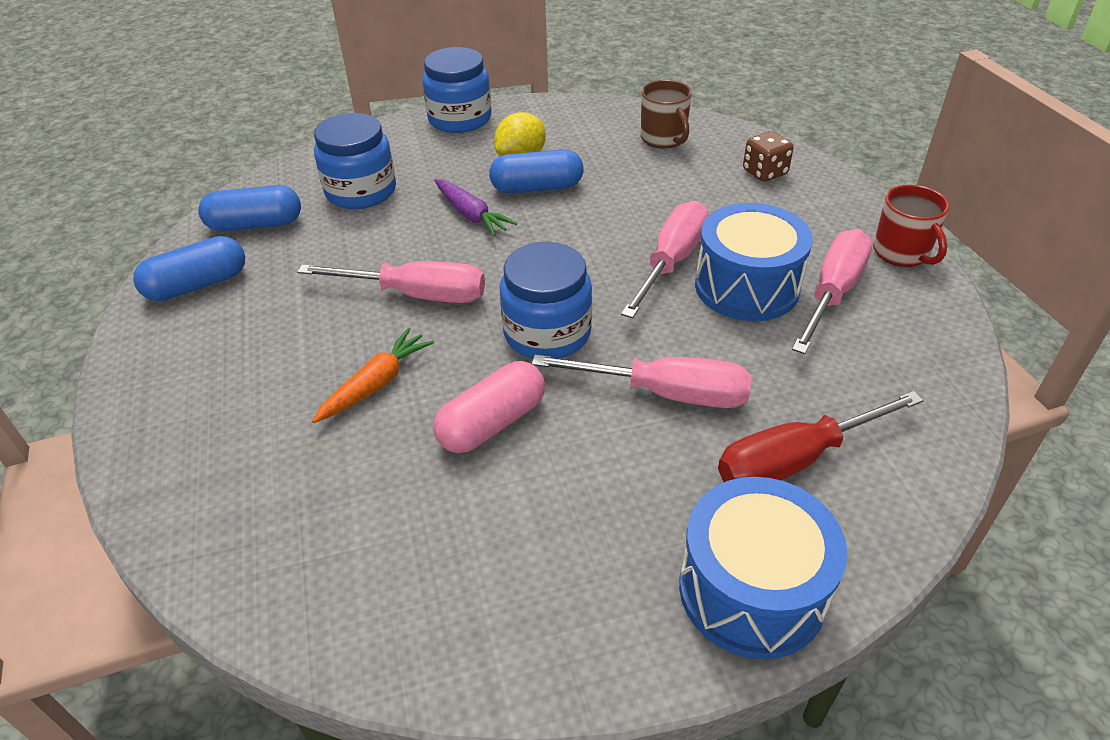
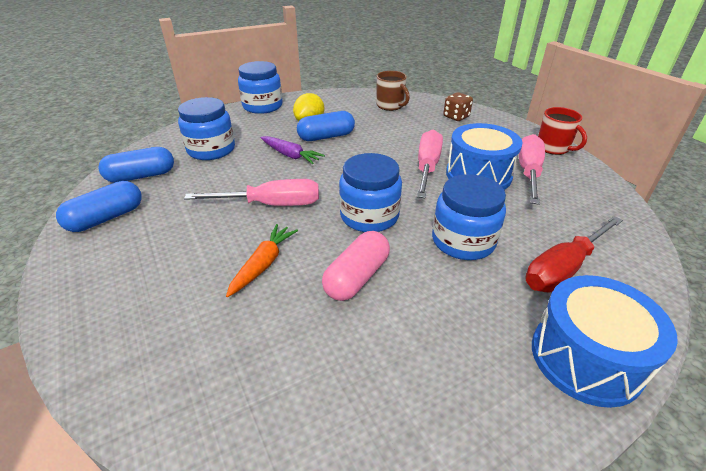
camera: 15 degrees left, 5 degrees down
pink screwdriver [532,355,752,408] -> blue jar [432,174,506,260]

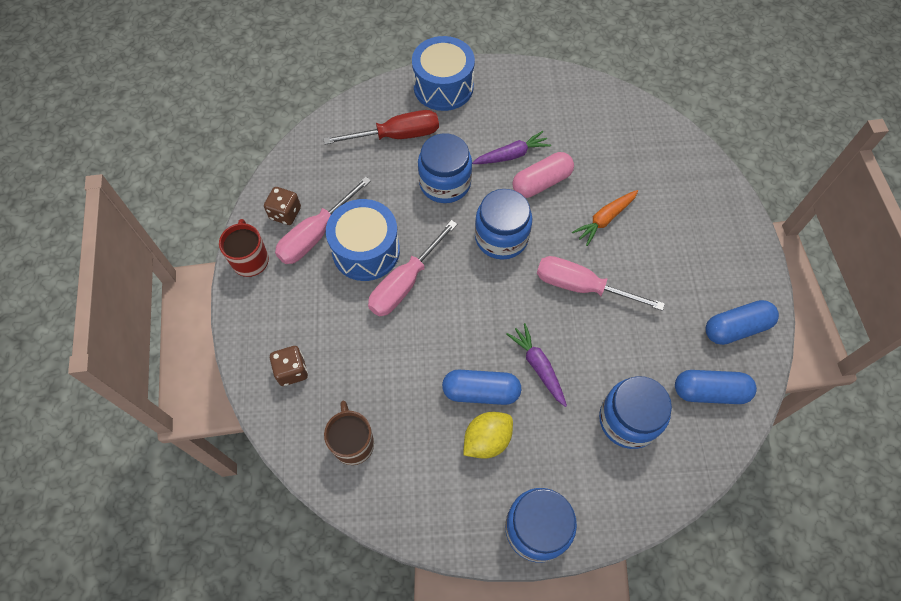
camera: 155 degrees left, 25 degrees up
none -> brown dice [264,187,301,225]
none -> purple carrot [472,131,551,164]

